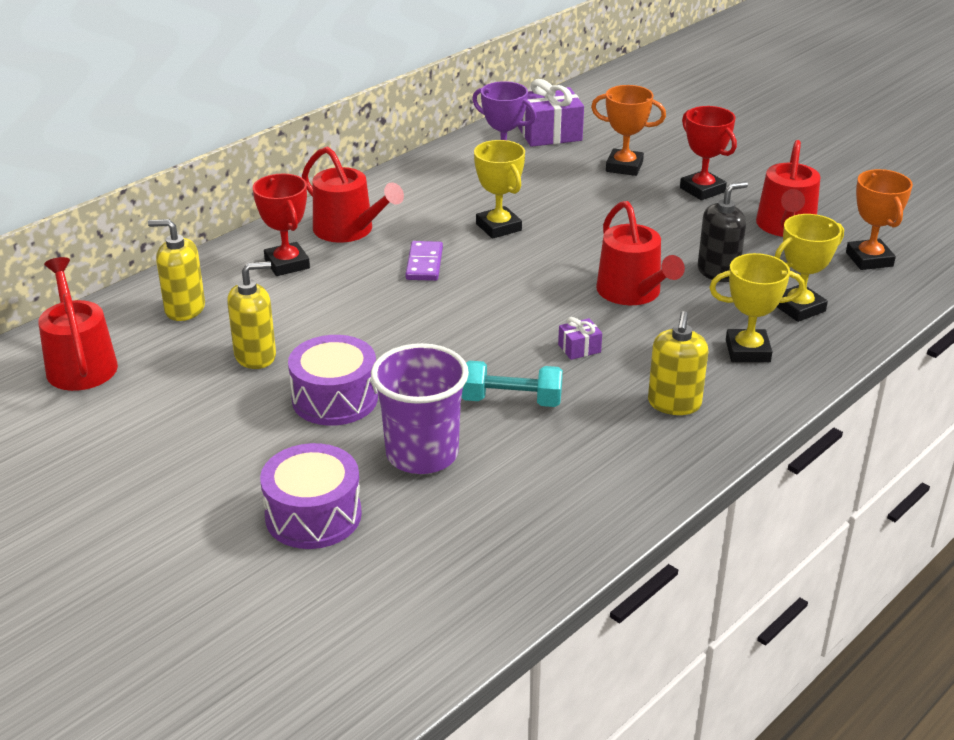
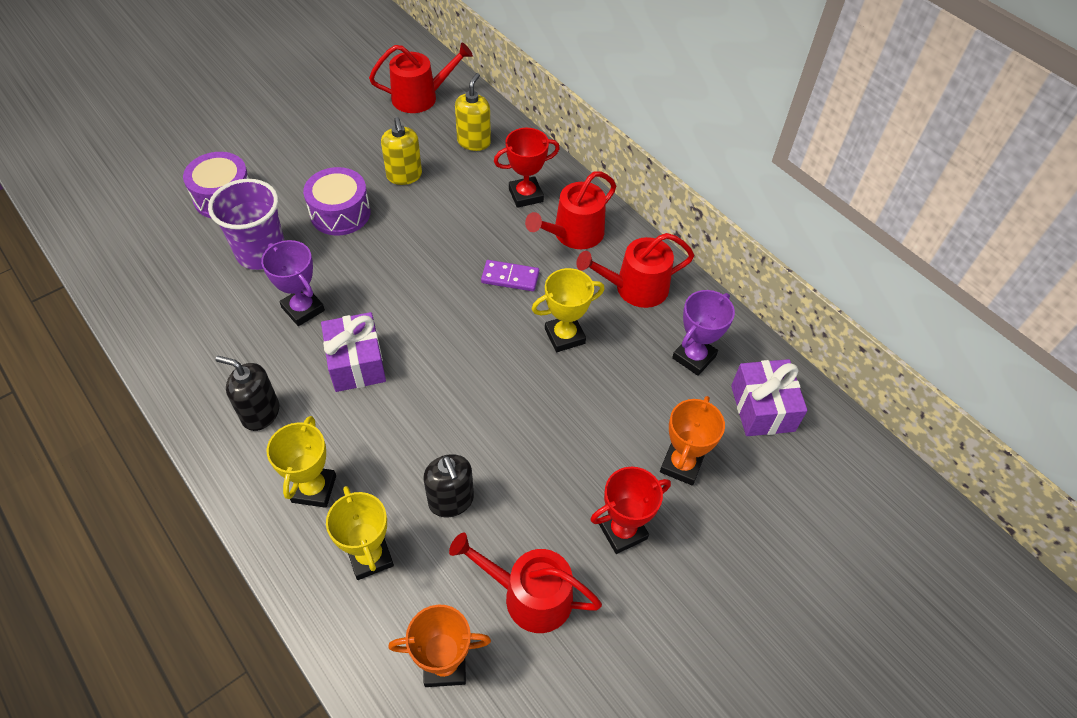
camera: 95 degrees right, 20 degrees up
turquoise dumbbell [461,361,563,407] -> purple trophy [261,240,325,326]
purple gift [558,317,602,360] -> purple gift [321,312,386,392], size x2.06
red watering can [596,201,685,305] -> red watering can moved to [576,233,694,308]
yellow soap dispenser [648,311,708,415] -> black soap dispenser [216,356,279,431]

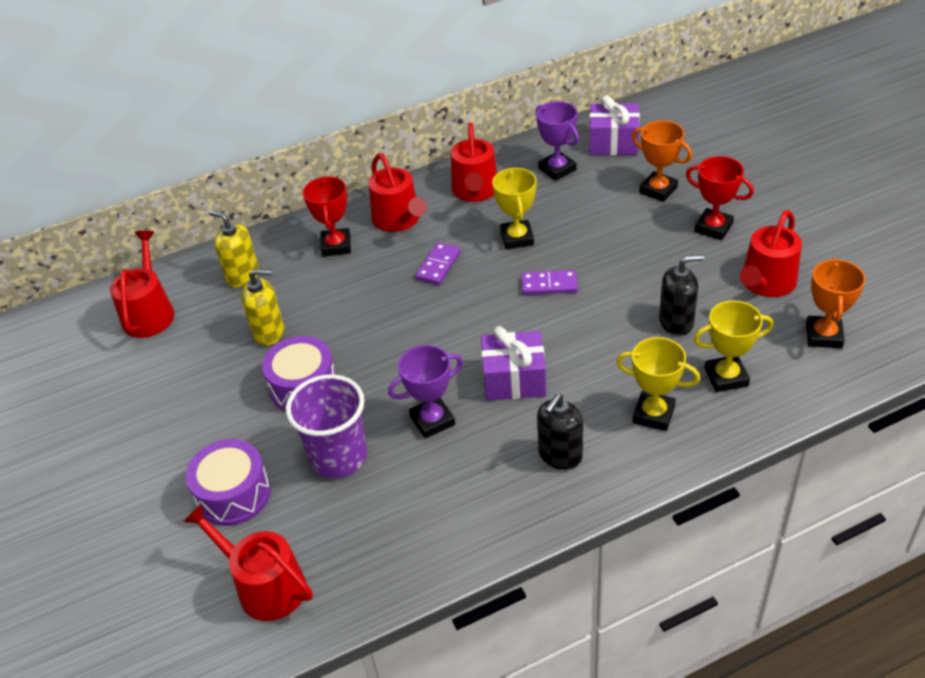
camera: 70 degrees left, 10 degrees down
red trophy [590,467,671,554] -> red trophy turned 45 degrees counterclockwise [686,156,754,240]
none -> red watering can [183,503,313,621]
none -> purple domino [521,270,578,295]

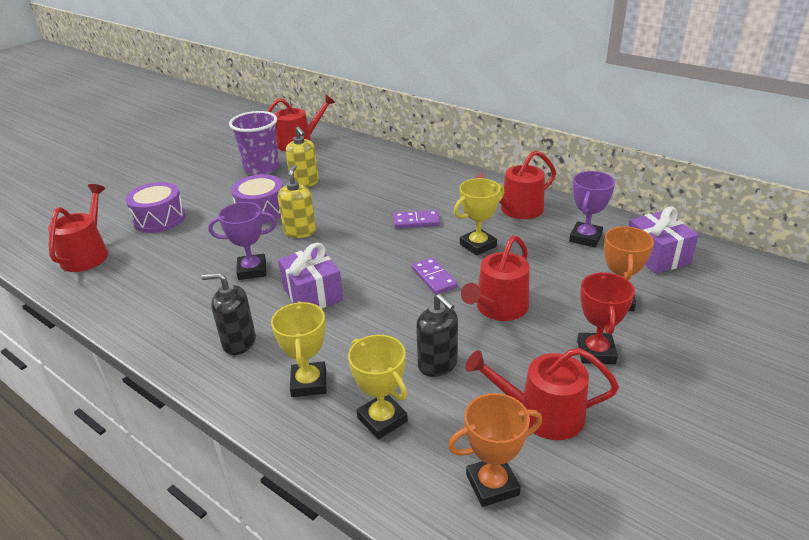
camera: 60 degrees right, 10 degrees down
yellow soap dispenser [209,210,259,287] -> yellow soap dispenser moved to [278,164,316,238]
purple cup [286,374,367,478] -> purple cup moved to [229,111,279,175]
red trophy [303,176,351,257] -> none
red watering can [368,153,427,232] -> red watering can moved to [461,235,529,321]
purple trophy [388,345,463,439] -> purple trophy turned 45 degrees counterclockwise [208,202,277,280]

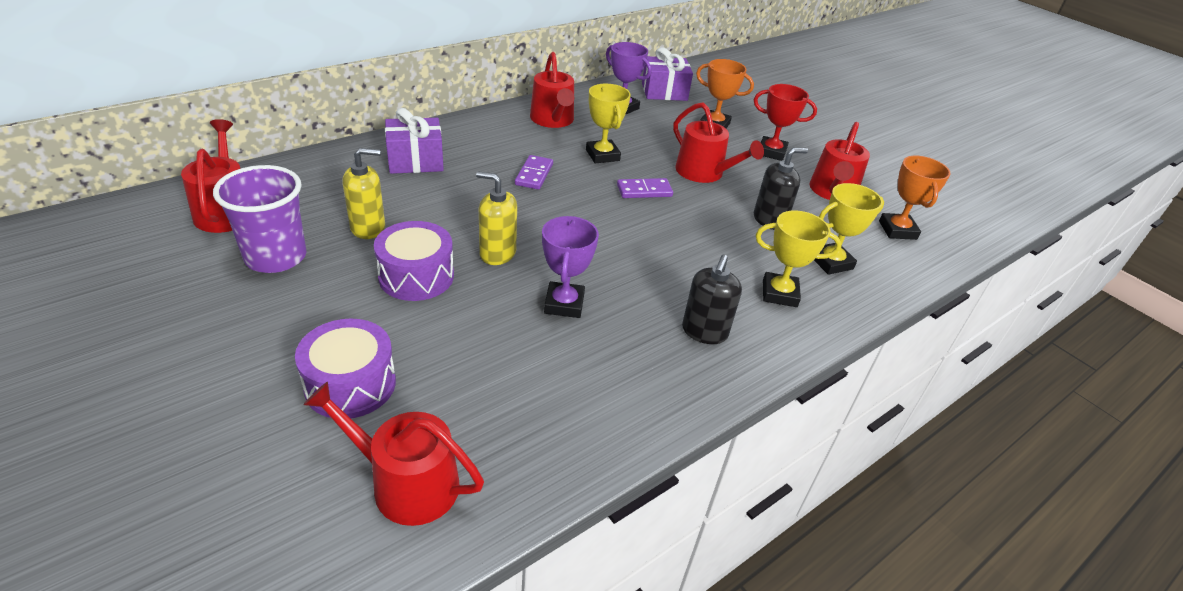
camera: 80 degrees left, 5 degrees up
purple gift [278,243,343,309] -> purple gift moved to [385,108,444,174]

